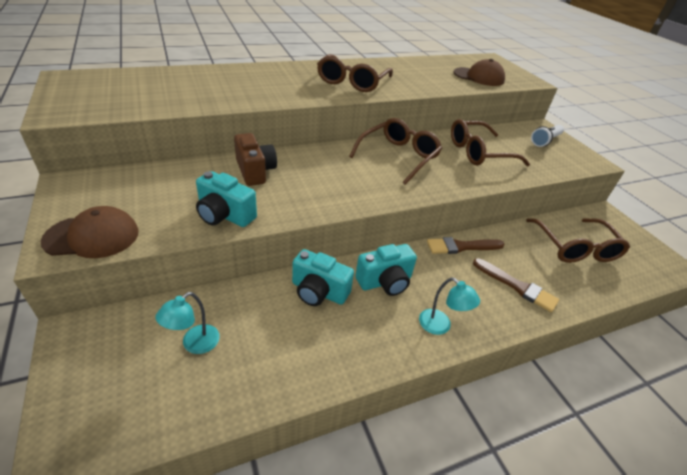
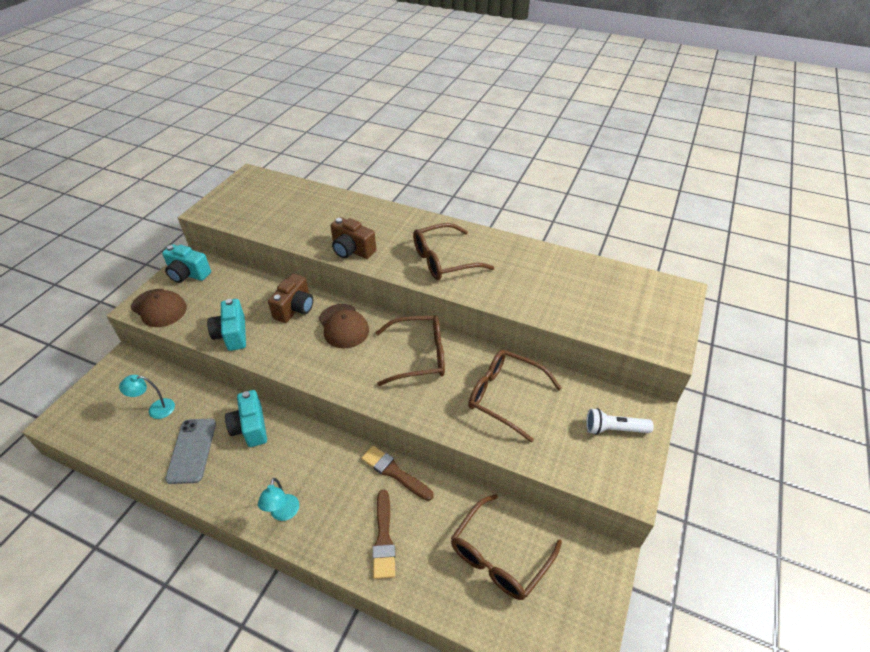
camera: 50 degrees right, 5 degrees up
turquoise camera [355,244,417,296] -> turquoise camera moved to [162,244,211,283]
brown cap [453,59,505,86] -> brown cap moved to [319,304,369,348]
none -> grey phone [165,419,216,484]
none -> brown camera [330,217,376,259]

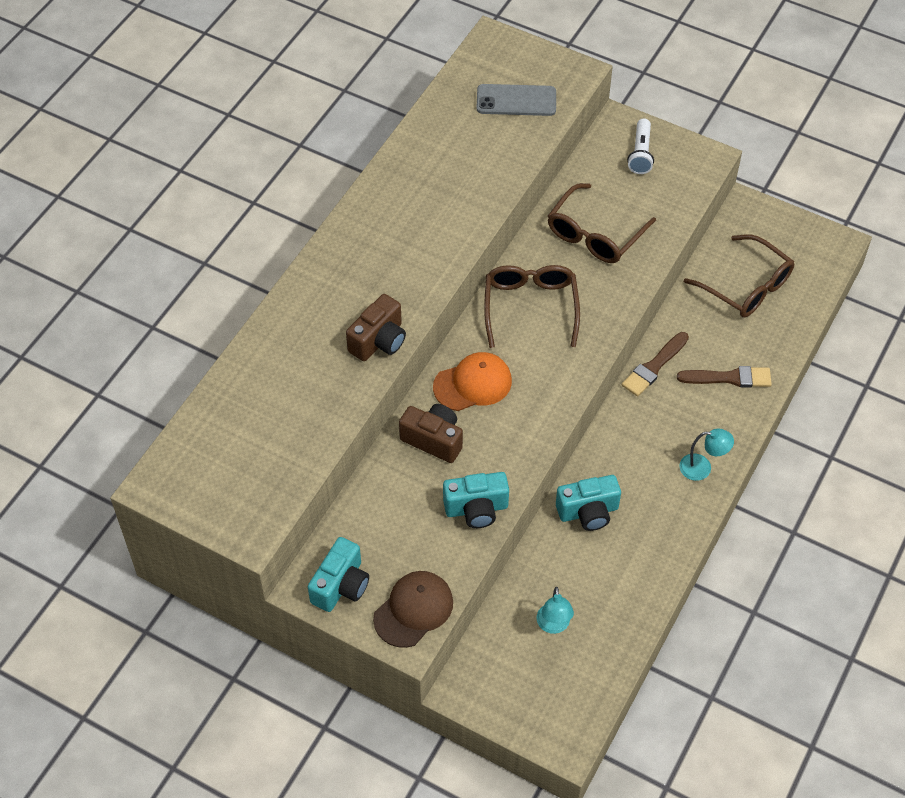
camera: 85 degrees left, 10 degrees up
grey phone [165,419,216,484] -> grey phone moved to [476,84,556,116]
brown cap [319,304,369,348] -> orange cap [433,352,512,411]
brown glasses [413,223,494,280] -> none

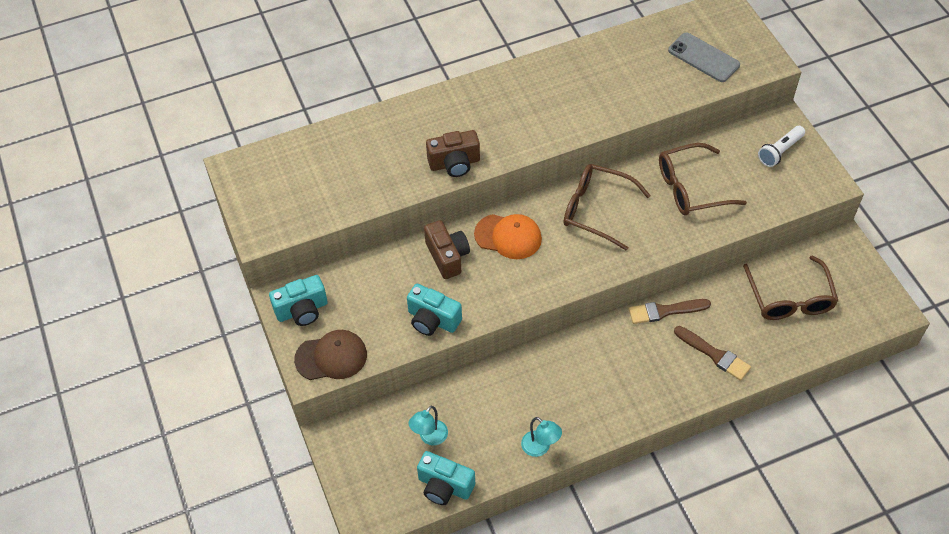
camera: 40 degrees right, 0 degrees up
brown glasses [484,265,580,348] -> brown glasses turned 105 degrees counterclockwise [563,164,651,251]
turquoise camera [556,475,621,531] -> turquoise camera moved to [417,451,475,505]
turquoise lamp [679,428,734,481] -> turquoise lamp moved to [521,417,562,457]

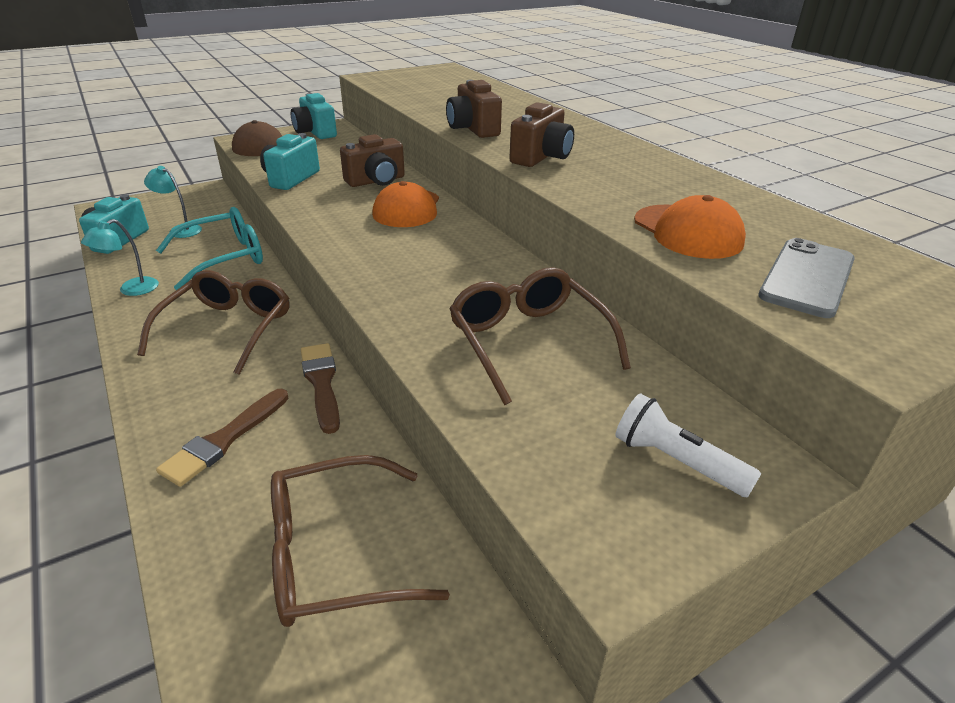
camera: 80 degrees right, 20 degrees down
brown glasses [563,164,651,251] -> brown glasses moved to [137,270,289,375]
none -> turquoise glasses [156,207,263,290]
none -> brown camera [509,102,574,167]
none -> orange cap [634,195,746,259]

